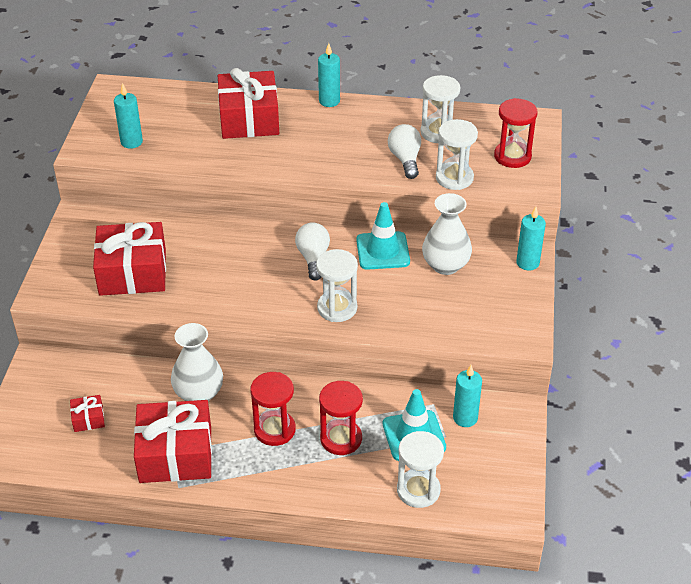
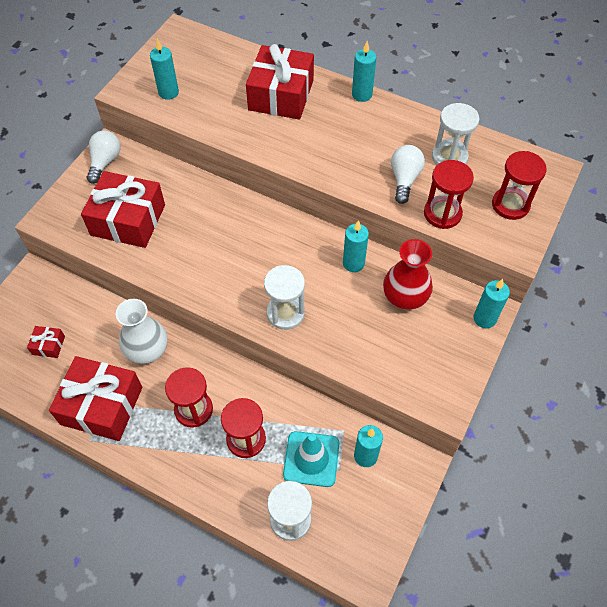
camera: 20 degrees right, 15 degrees up
white light bulb [295,222,330,281] -> white light bulb moved to [87,130,120,184]
turquoise traffic cone [356,202,410,270] -> turquoise candle [343,220,369,272]
white vase [422,193,472,275] -> red vase [383,239,433,310]
white hourglass [436,119,478,190] -> red hourglass [424,160,474,229]

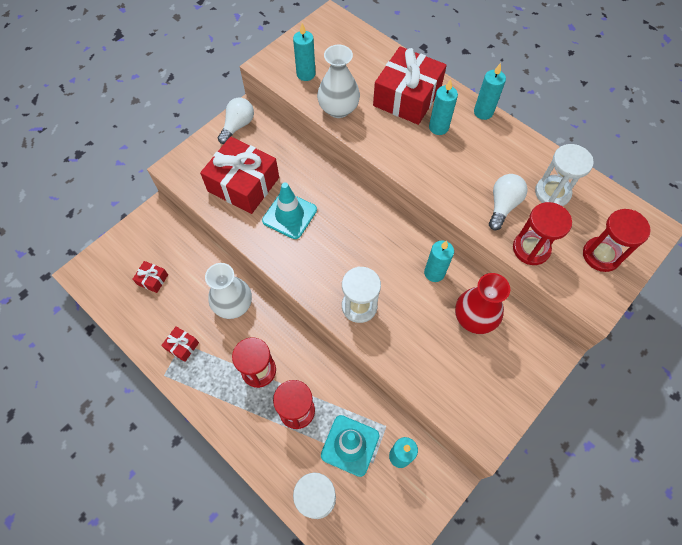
camera: 15 degrees right, 5 degrees up
red gift [49,356,142,441] -> red gift [161,326,199,362], size x0.44
turquoise candle [474,279,510,329] -> turquoise candle moved to [429,79,458,135]
none -> turquoise traffic cone [262,182,317,239]
none -> white vase [317,45,360,118]

